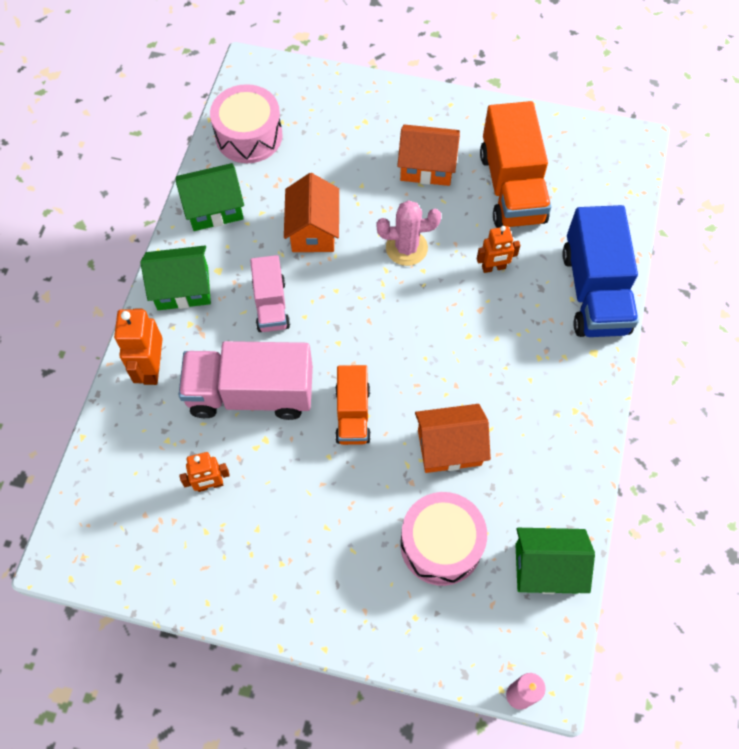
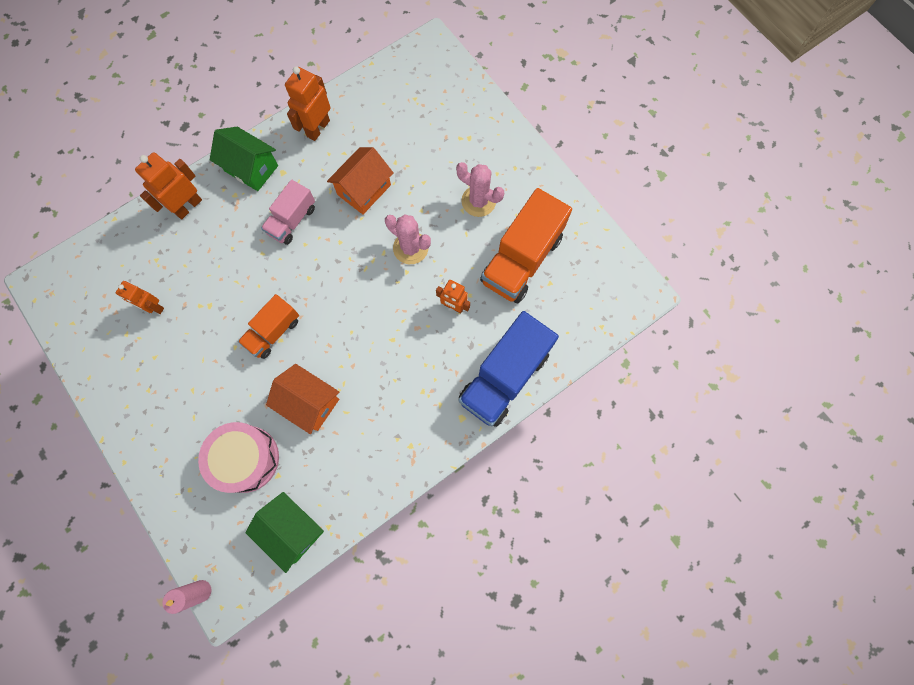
camera: 40 degrees right, 10 degrees up
green house [176,163,244,231] -> orange robot [285,66,331,141]
pink truck [179,341,313,420] -> none
pink drum [210,84,283,163] -> none
orange house [397,124,460,186] -> pink cactus [456,162,504,217]

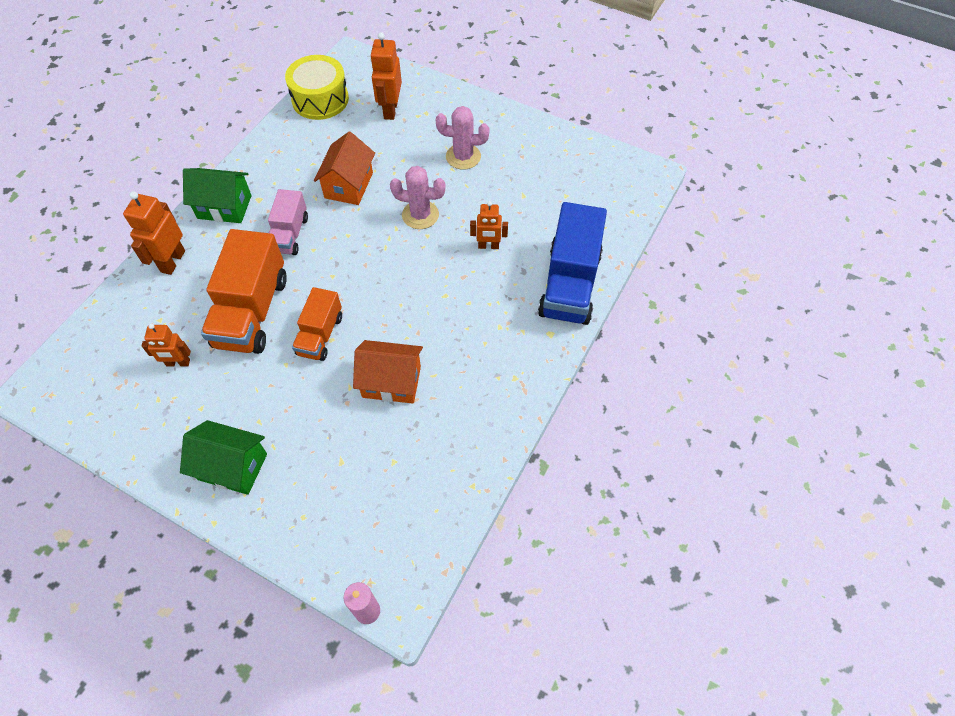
camera: 25 degrees left, 15 degrees down
pink drum [198,422,279,493] -> none
green house [246,492,324,573] -> green house moved to [180,420,267,495]
orange robot [285,66,331,141] -> orange robot moved to [370,32,402,120]
orange truck [480,188,572,303] -> orange truck moved to [201,229,287,354]
none -> yellow drum [285,55,349,120]

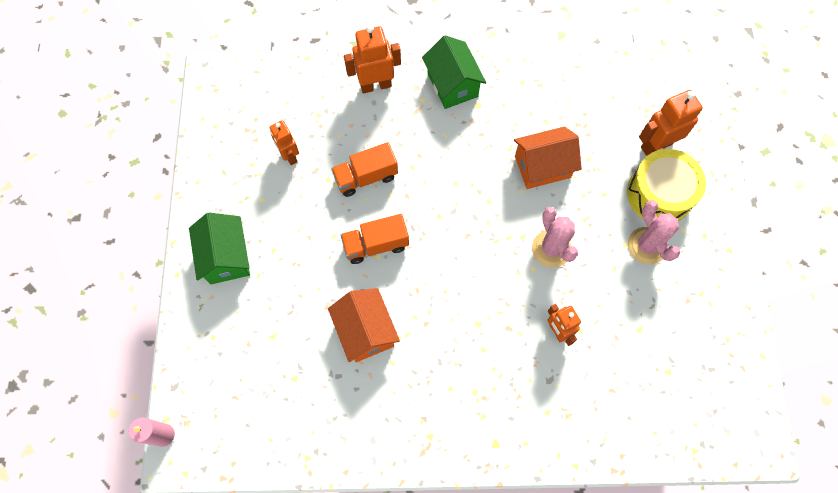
camera: 60 degrees right, 10 degrees up
orange truck [201,229,287,354] -> orange truck [331,142,398,197], size x0.58
pink truck [268,189,308,255] -> none
yellow drum [285,55,349,120] -> yellow drum moved to [627,149,706,221]
blue truck [538,202,607,325] -> none

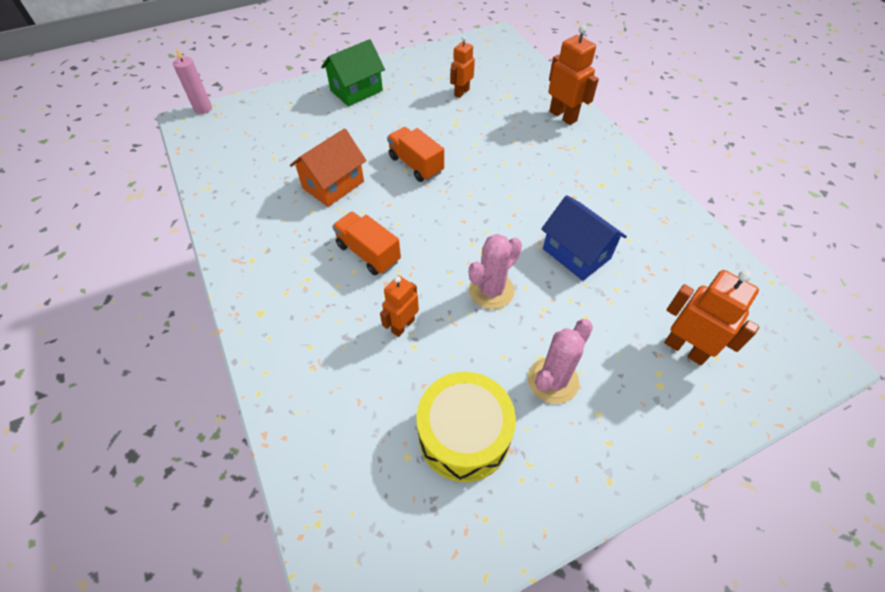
camera: 65 degrees right, 15 degrees down
orange truck [331,142,398,197] -> orange truck moved to [332,212,401,275]
green house [422,35,486,109] -> none
orange house [514,127,582,189] -> blue house [541,195,627,281]
yellow drum [627,149,706,221] -> yellow drum moved to [416,372,516,482]

